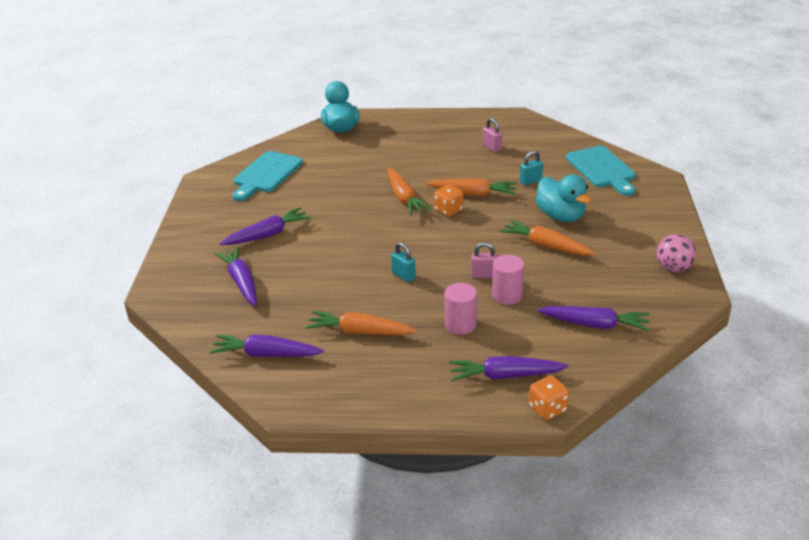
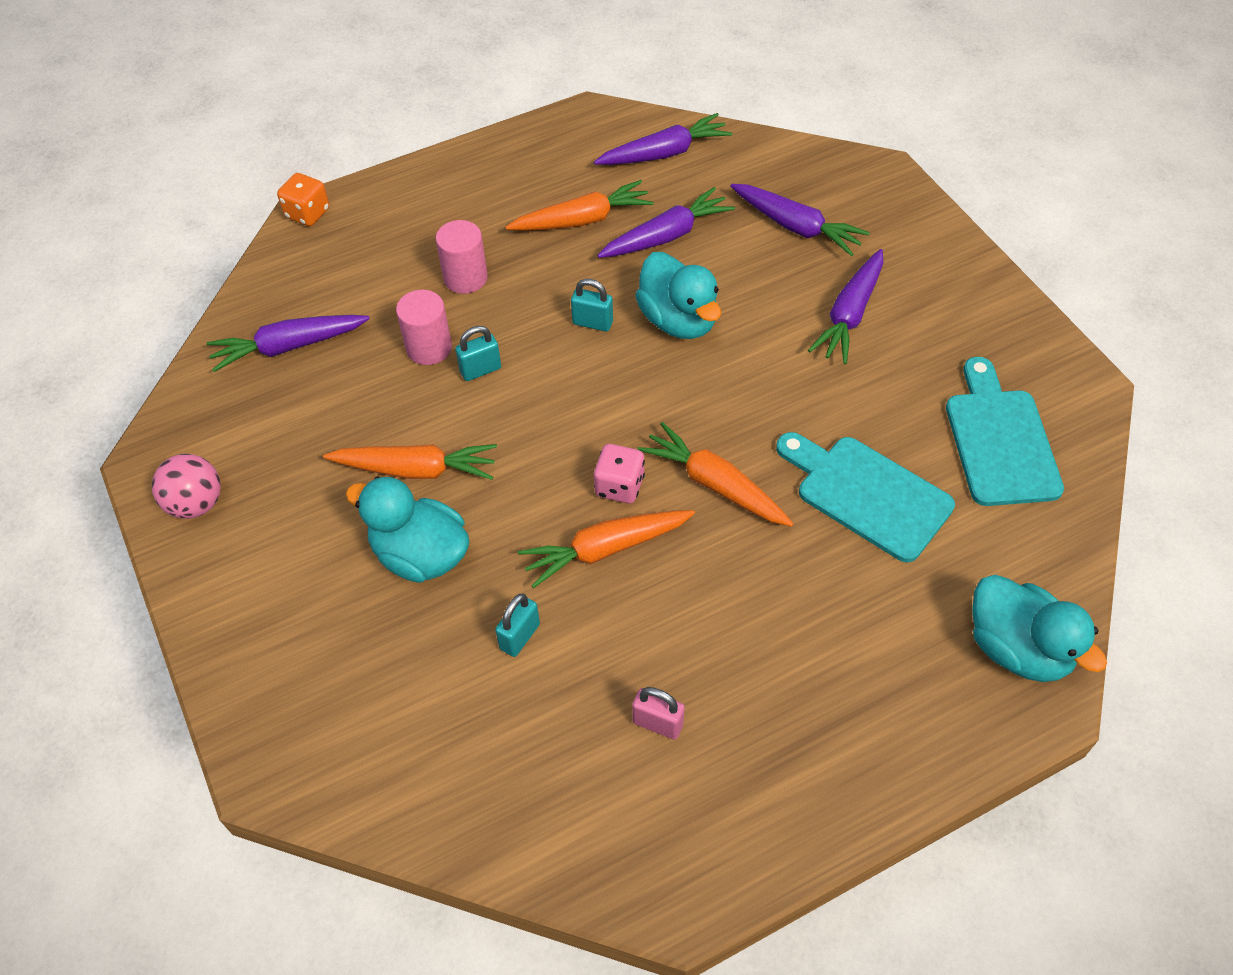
camera: 150 degrees right, 20 degrees up
orange dice [434,185,464,217] -> pink dice [594,444,645,503]
purple carrot [449,356,569,381] -> purple carrot moved to [597,187,735,258]
pink padlock [471,242,498,278] -> turquoise padlock [455,326,501,381]
turquoise cutting board [566,146,636,196] -> turquoise cutting board moved to [776,432,955,562]
none -> turquoise duck [635,252,721,339]

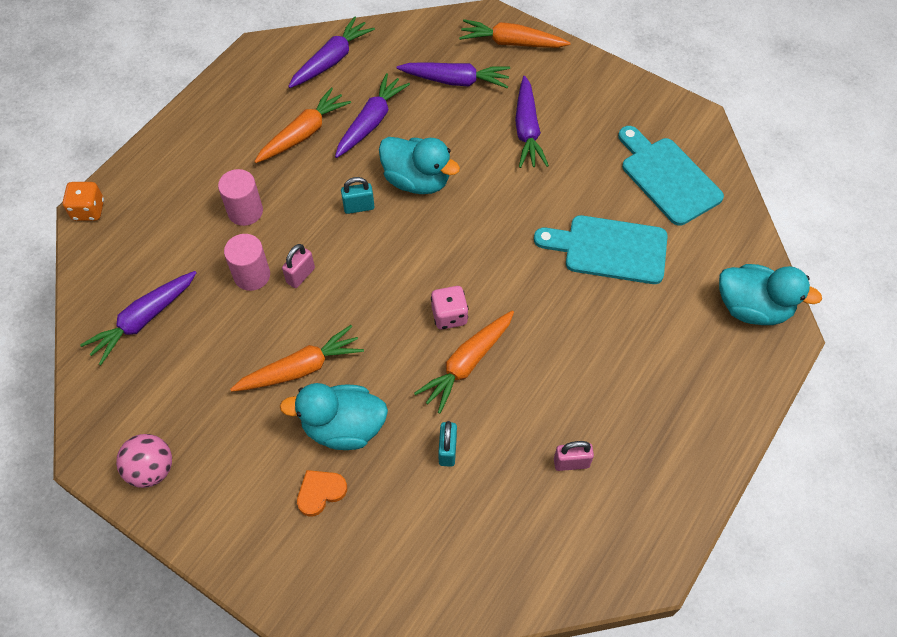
camera: 30 degrees left, 5 degrees up
turquoise padlock [455,326,501,381] -> pink padlock [282,244,315,288]
orange carrot [637,422,794,527] -> orange carrot moved to [459,19,571,48]
none -> orange heart [297,470,347,516]

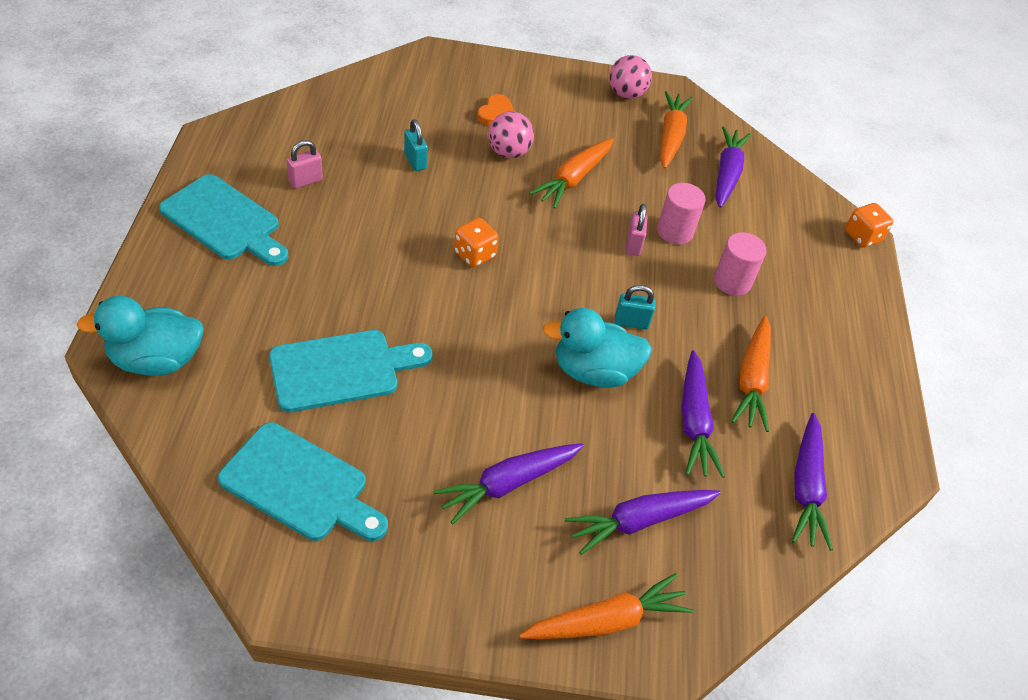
camera: 145 degrees right, 10 degrees down
turquoise duck [280,383,388,450] -> pink ball [488,112,534,158]
turquoise padlock [341,177,375,214] -> turquoise padlock turned 45 degrees clockwise [615,285,655,330]
orange carrot [414,311,514,414] -> orange carrot moved to [660,91,693,169]
pink dice [431,286,469,330] -> orange dice [454,218,499,267]
purple carrot [515,76,549,168] -> purple carrot turned 90 degrees counterclockwise [433,443,584,525]
none -> turquoise cutting board [159,174,289,266]

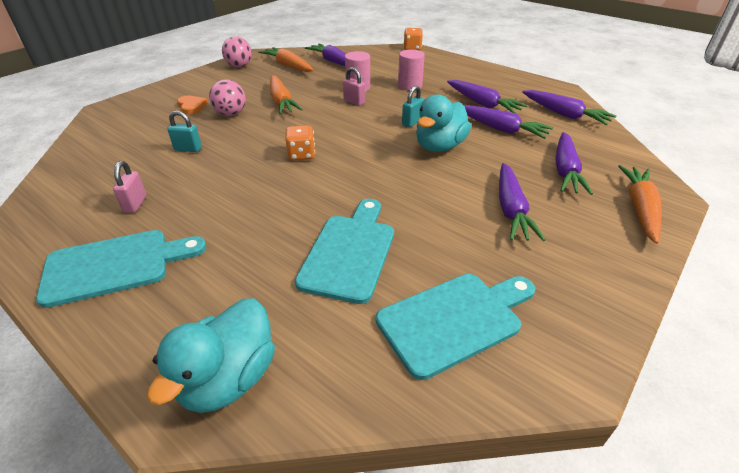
camera: 50 degrees left, 10 degrees down
orange carrot [731,316,771,432] -> purple carrot [447,80,528,113]

